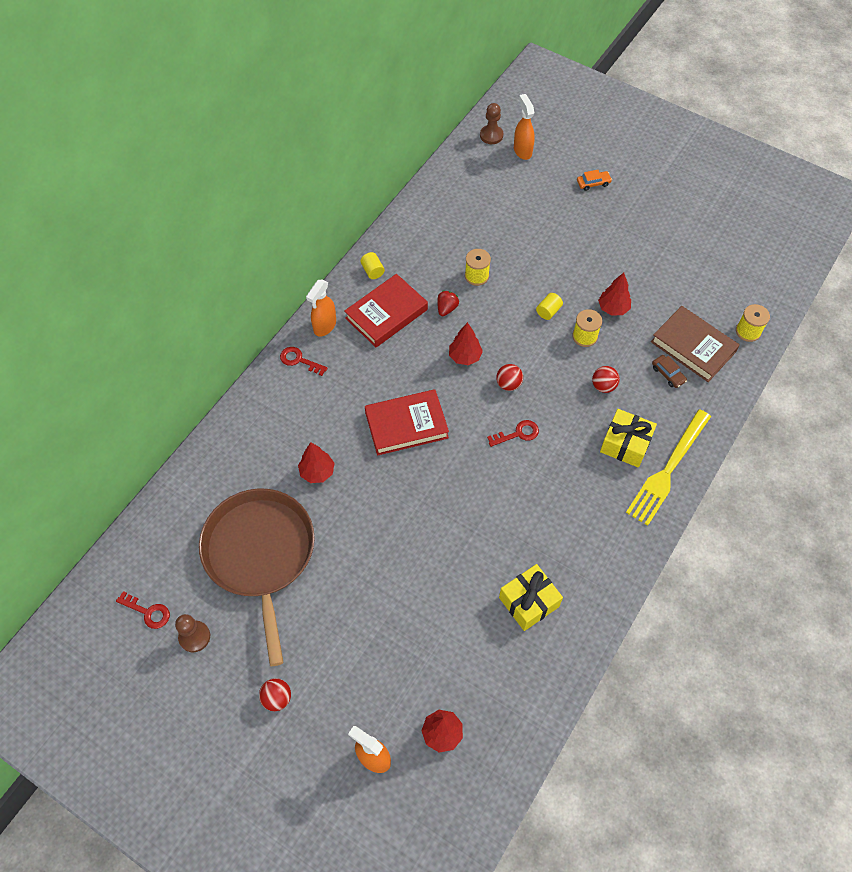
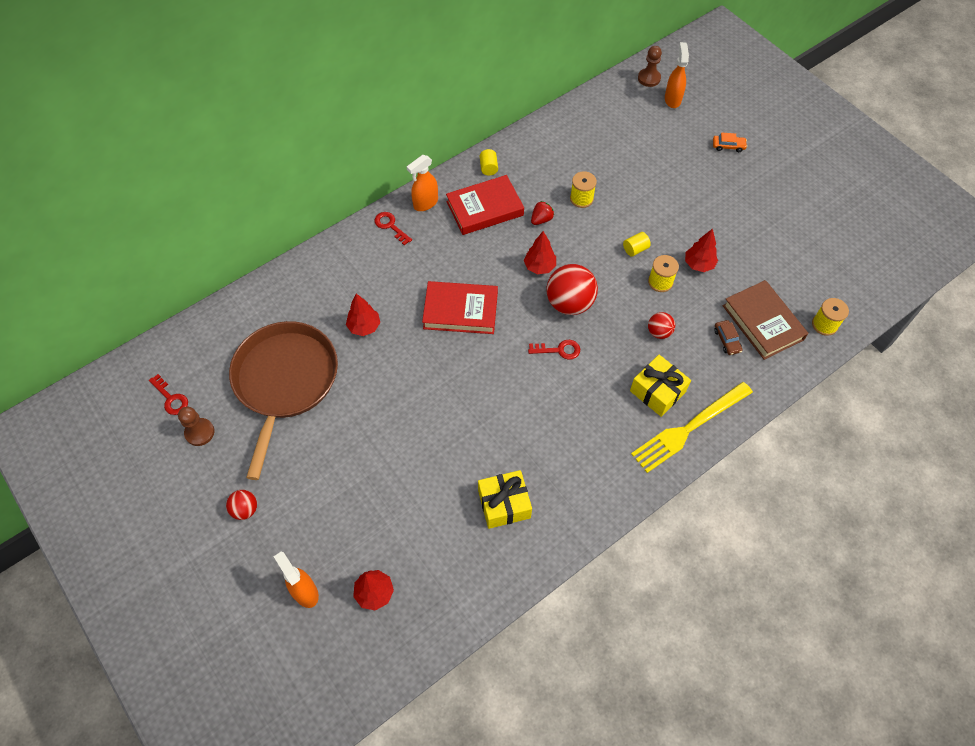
camera: 20 degrees right, 0 degrees up
red ball [496,364,523,391] -> red ball [547,264,598,315], size x1.91

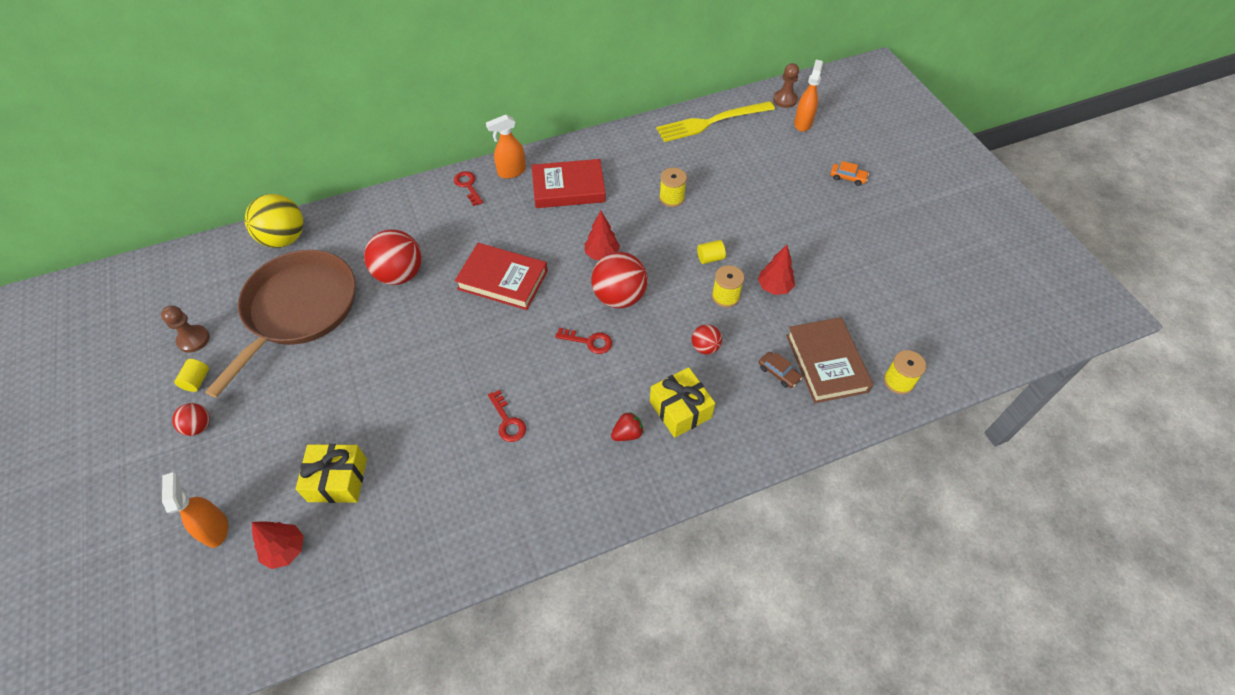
camera: 15 degrees right, 5 degrees down
red key [149,374,188,415] -> red key moved to [488,390,526,442]
red tree [346,293,380,336] -> red ball [364,229,422,285]
yellow gift [478,470,532,529] -> yellow gift moved to [296,444,367,503]
yellow cylinder [480,149,498,175] -> yellow cylinder moved to [174,359,209,392]
red strawberry [531,201,554,225] -> red strawberry moved to [611,412,644,441]
yellow fork [631,382,753,473] -> yellow fork moved to [656,101,775,142]
brown car [714,320,743,355] -> brown car turned 45 degrees counterclockwise [759,352,802,388]
none -> yellow ball [245,194,303,248]

